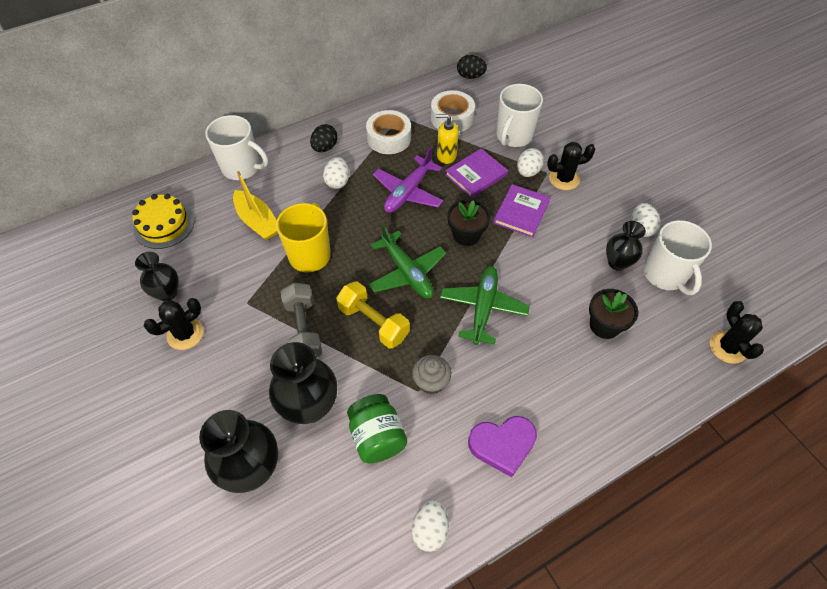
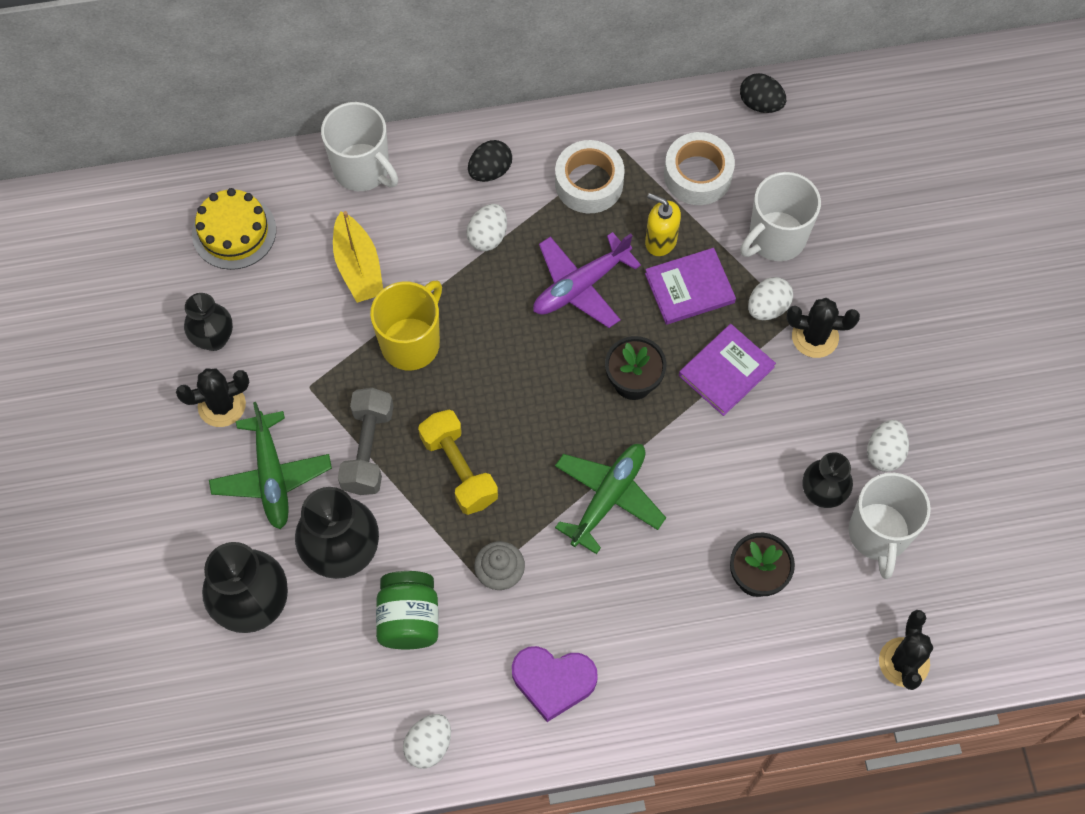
camera: 20 degrees right, 10 degrees up
green plane [369,224,446,299] -> green plane moved to [209,402,332,529]

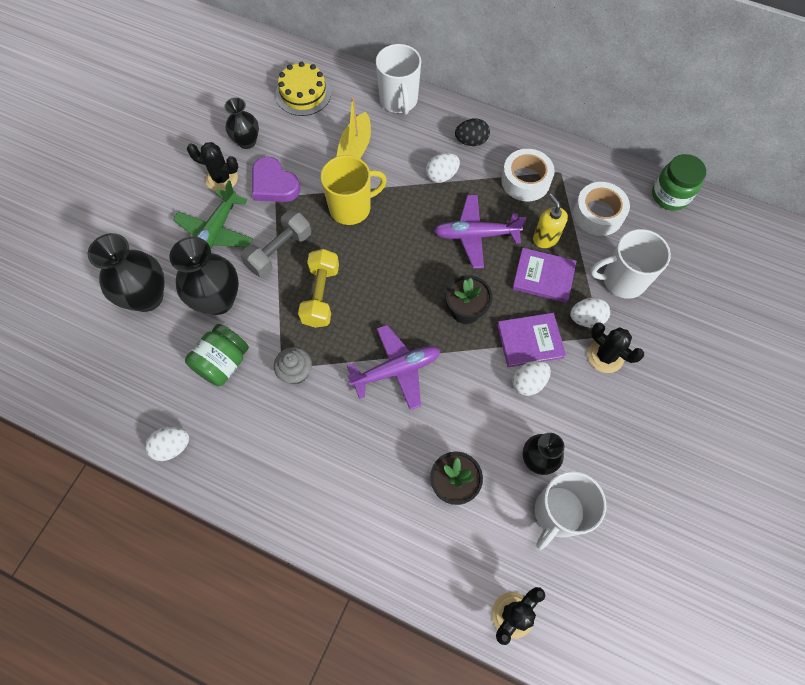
camera: 35 degrees right, 0 degrees up
purple heart [512,646,598,722] -> purple heart moved to [252,157,301,202]
green plane [555,444,666,554] -> purple plane [347,325,440,410]
black egg [740,73,786,113] -> green jar [652,154,706,211]
white egg [867,420,909,472] -> white egg moved to [512,361,551,396]

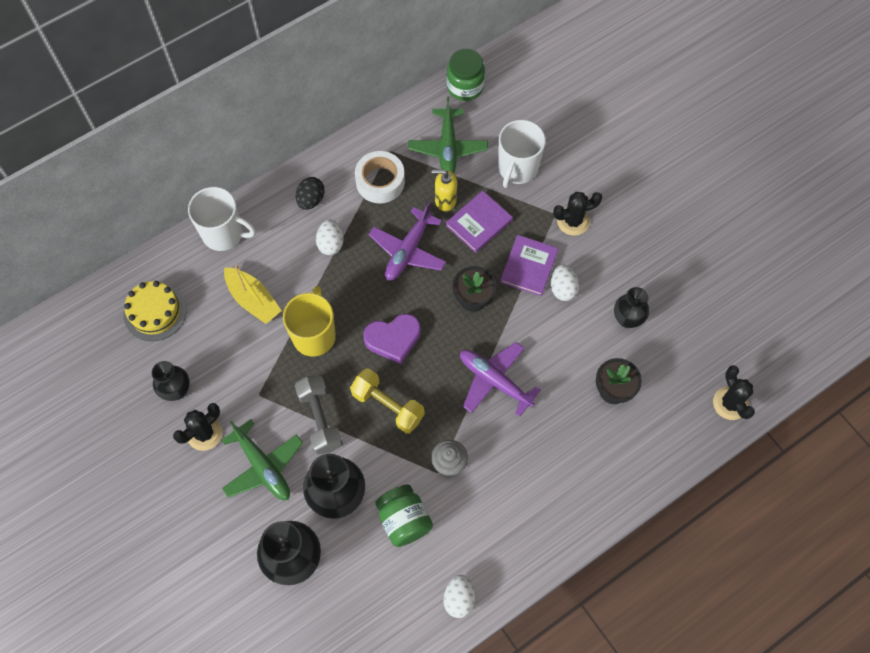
camera: 60 degrees left, 0 degrees up
purple heart [252,157,301,202] -> purple heart moved to [363,314,421,364]
purple plane [347,325,440,410] -> purple plane turned 60 degrees counterclockwise [460,342,541,417]
white mug [535,471,606,550] -> none
white egg [570,297,610,328] -> none
white tape [573,182,630,236] -> green plane [408,96,488,173]

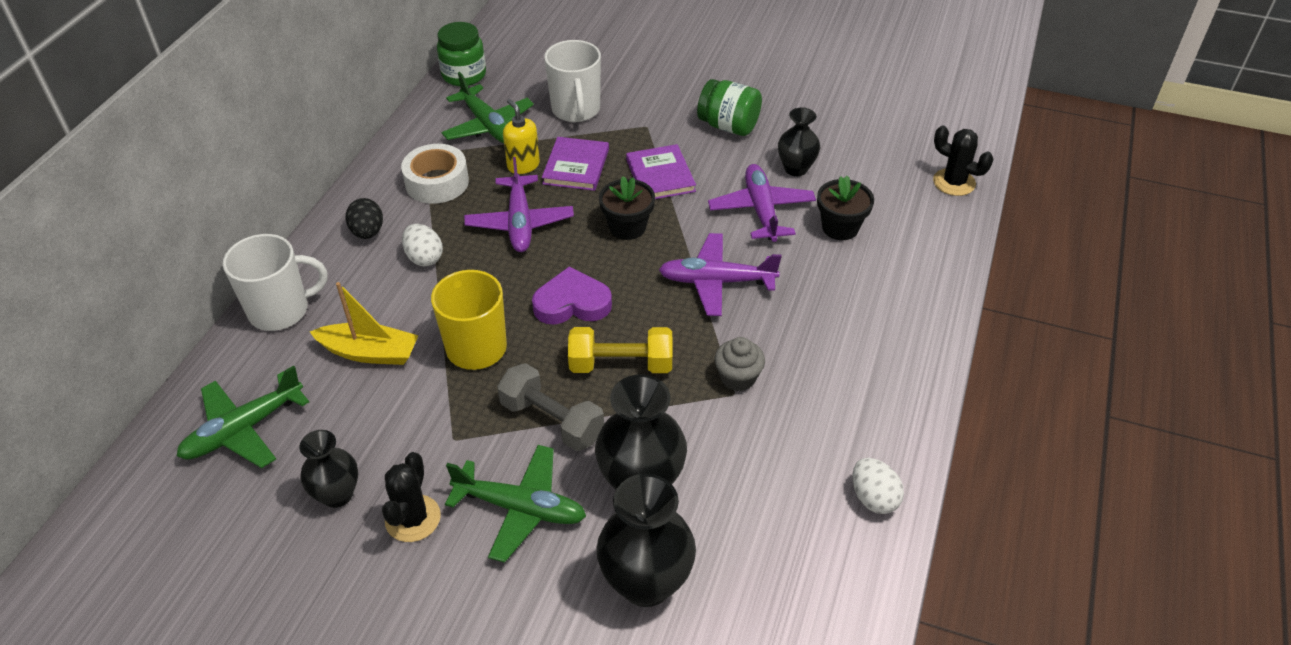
camera: 35 degrees left, 20 degrees down
yellow cake [123,281,187,341] -> green plane [177,365,309,468]
purple heart [363,314,421,364] -> purple heart turned 135 degrees counterclockwise [532,267,612,325]
green jar [376,484,433,547] -> green jar moved to [697,79,762,136]
yellow soap dispenser [432,170,457,211] -> yellow soap dispenser turned 90 degrees clockwise [503,99,540,174]
white egg [551,264,579,301] -> none
black cactus [553,192,602,236] -> none
none -> purple plane [708,164,816,242]

